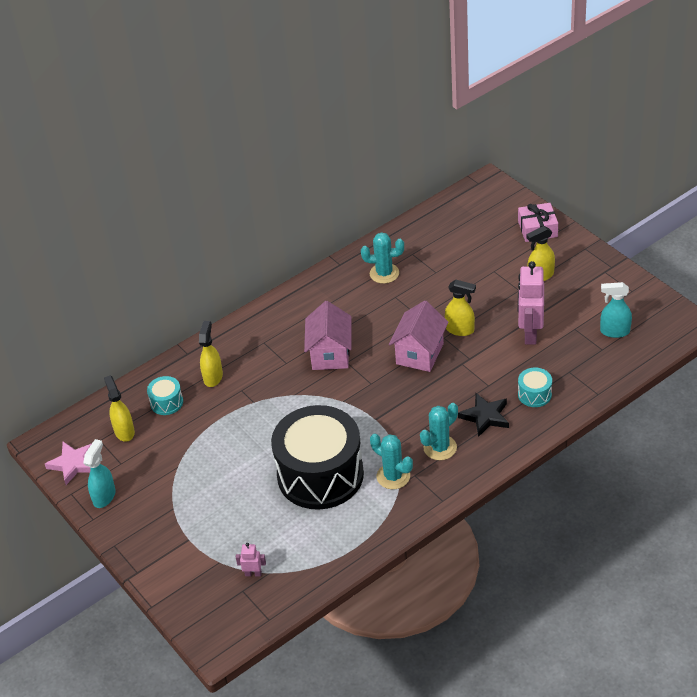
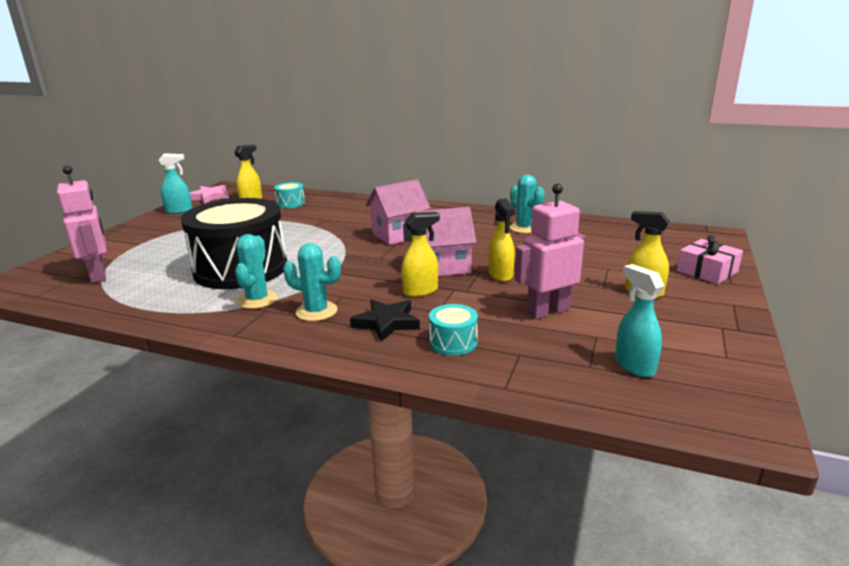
camera: 55 degrees right, 20 degrees down
yellow spray bottle [199,321,223,387] -> yellow spray bottle moved to [401,212,440,297]
pink robot [236,543,266,576] -> pink robot [57,165,107,283], size x2.17

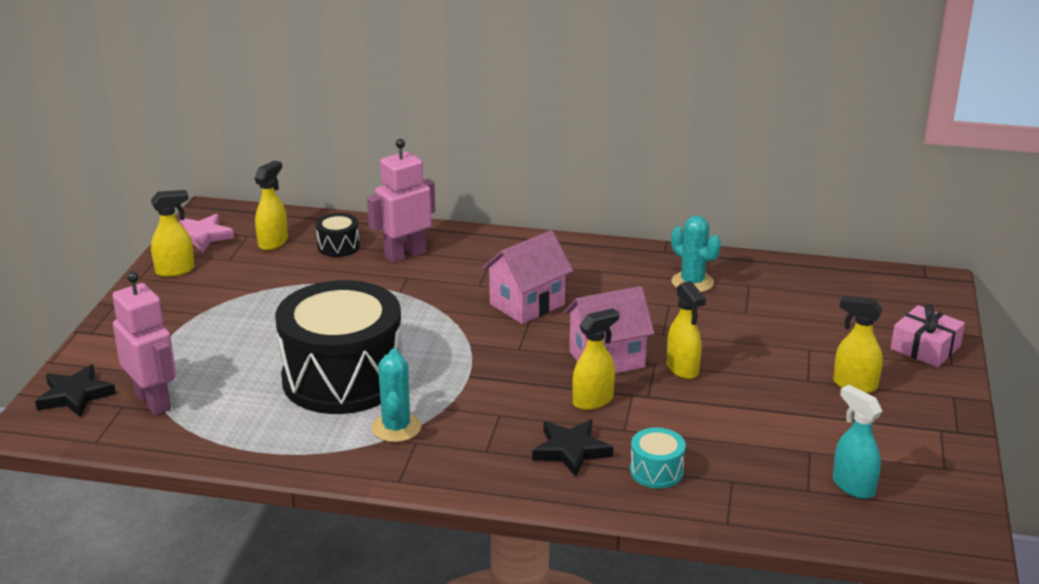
camera: 10 degrees left, 5 degrees up
turquoise spray bottle [158,153,192,214] -> yellow spray bottle [151,190,195,277]
turquoise drum [274,182,305,208] -> black drum [316,213,360,257]
turquoise cactus [283,243,341,321] -> none
pink robot [515,183,585,319] -> pink robot moved to [367,139,435,263]
none -> black star [35,364,116,417]

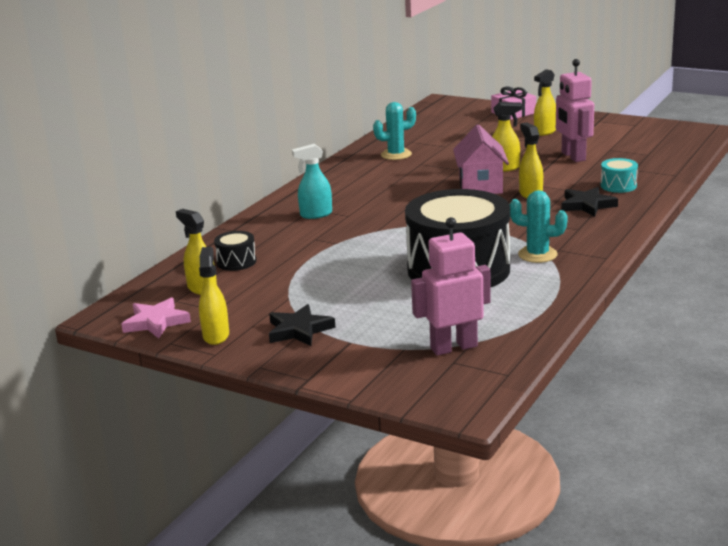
camera: 70 degrees left, 5 degrees down
black star [35,364,116,417] -> black star moved to [269,304,336,346]
pink robot [367,139,435,263] -> pink robot moved to [556,59,594,162]
pink house [482,230,573,324] -> none
turquoise spray bottle [833,385,882,499] -> turquoise spray bottle moved to [292,144,332,219]

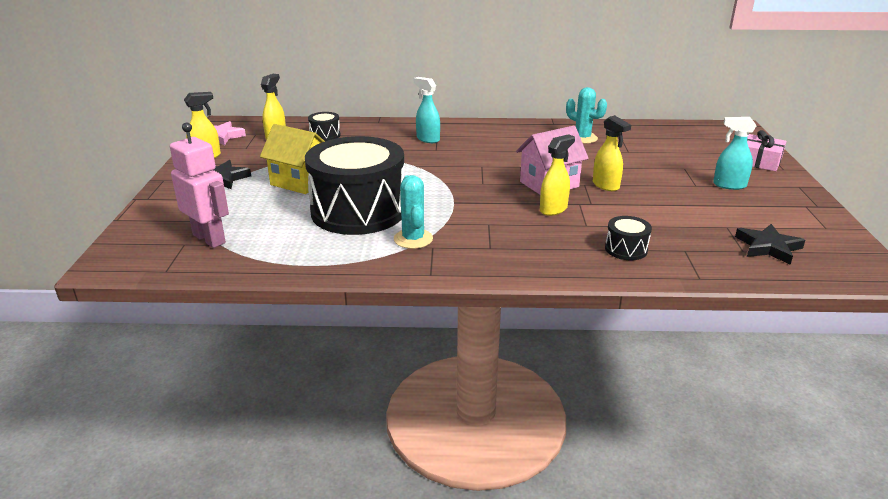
camera: 60 degrees right, 5 degrees up
yellow spray bottle [534,69,556,136] -> turquoise spray bottle [713,117,756,190]
pink robot [556,59,594,162] -> none
black star [561,187,618,217] -> black star moved to [735,224,805,265]
turquoise drum [600,158,638,193] -> black drum [605,216,652,260]
none -> yellow house [260,124,325,194]

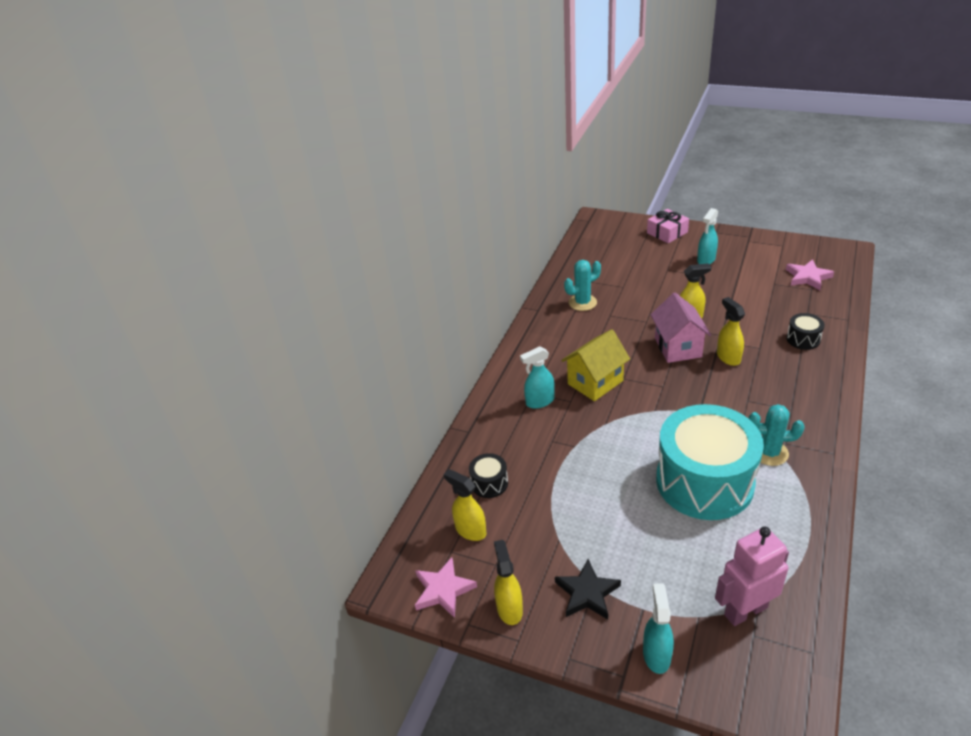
camera: 65 degrees left, 10 degrees up
yellow house [260,124,325,194] -> yellow house moved to [561,329,630,401]
black drum [305,136,404,235] -> turquoise drum [656,404,764,520]
black star [735,224,805,265] -> pink star [786,259,834,290]
none -> turquoise spray bottle [643,583,674,674]

